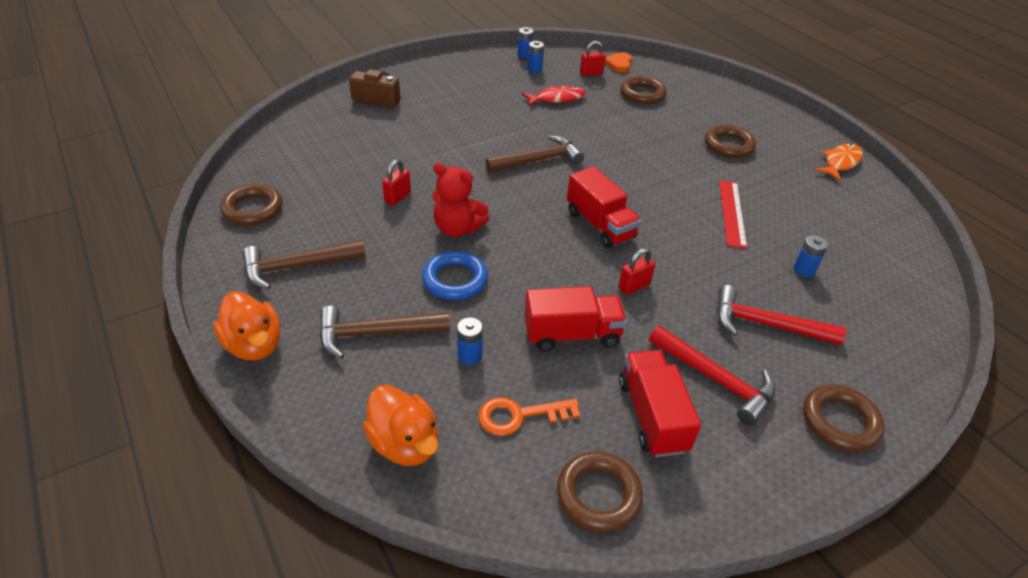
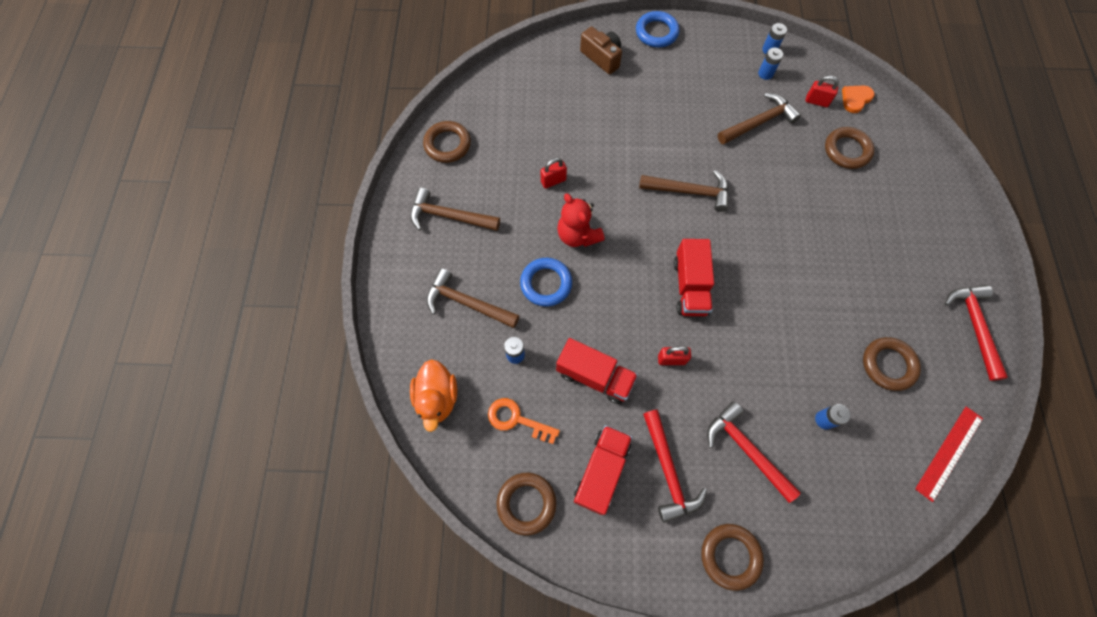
camera: 35 degrees right, 25 degrees up
orange duck [213,291,281,360] -> none
red fish [522,86,586,106] -> brown hammer [718,93,801,145]
brown ring [705,125,756,158] -> brown ring moved to [863,337,921,391]
red ruler [719,180,747,249] -> red ruler moved to [915,407,983,502]
orange fish [815,144,863,181] -> red hammer [945,285,1008,381]
none -> blue ring [636,11,679,48]

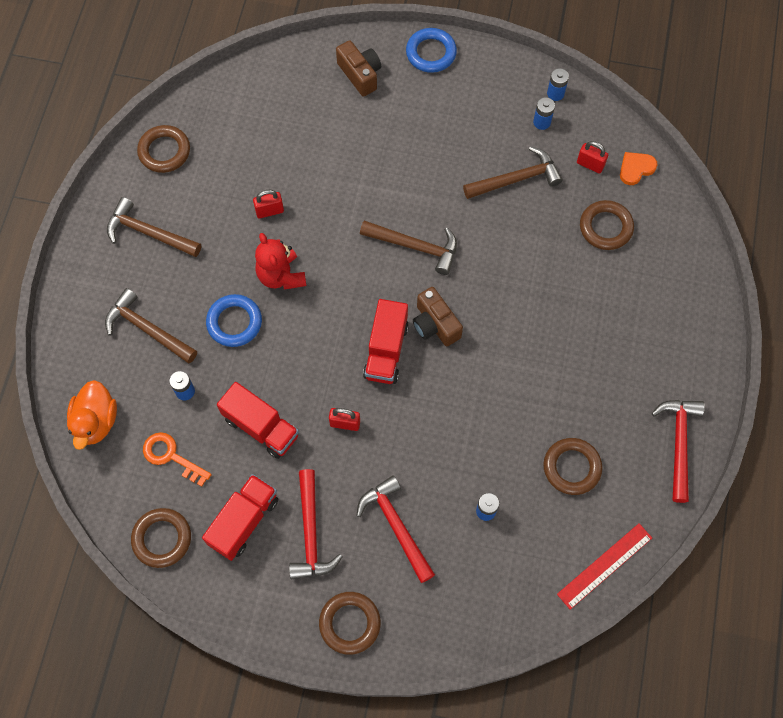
camera: 10 degrees right, 0 degrees up
none -> brown camera [413,287,463,346]

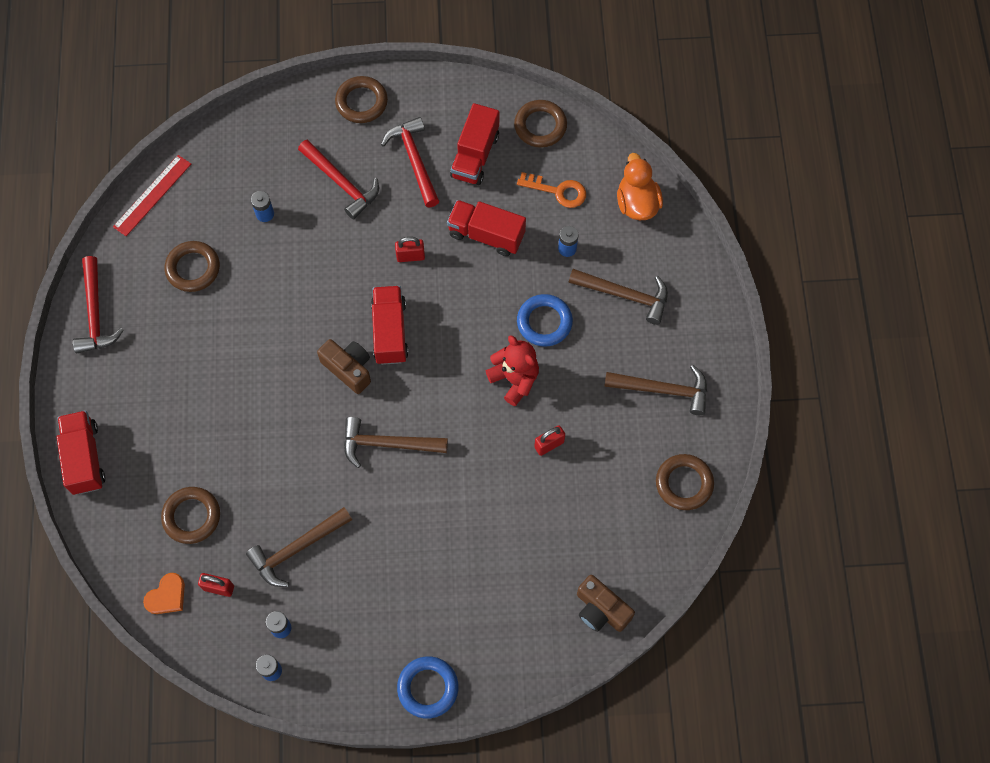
camera: 165 degrees right, 0 degrees up
brown camera [336,40,381,96] -> brown camera moved to [577,575,635,632]
none -> red truck [57,410,105,495]

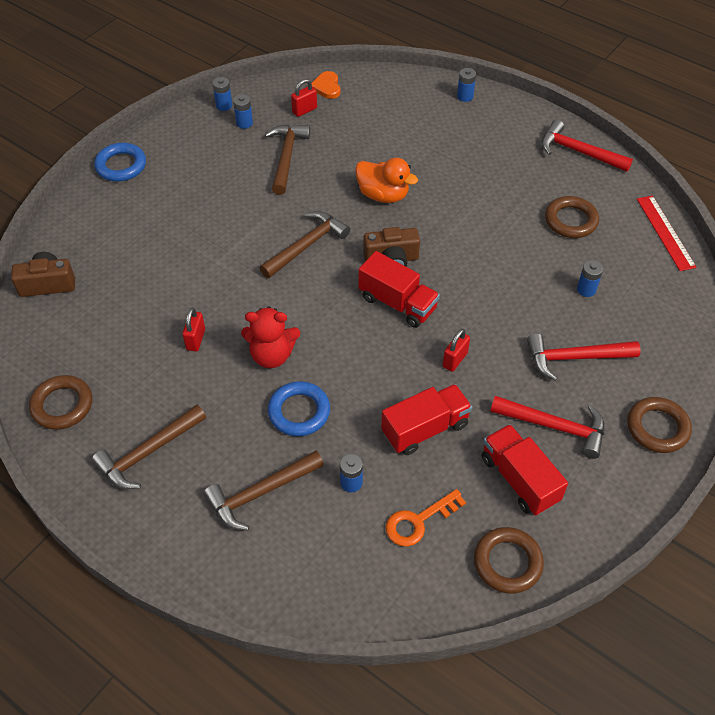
camera: 130 degrees right, 15 degrees down
red truck [57,410,105,495] -> blue battery [457,68,476,102]
brown ring [161,487,220,544] -> none
orange duck [617,153,663,220] -> orange duck moved to [355,158,418,203]

